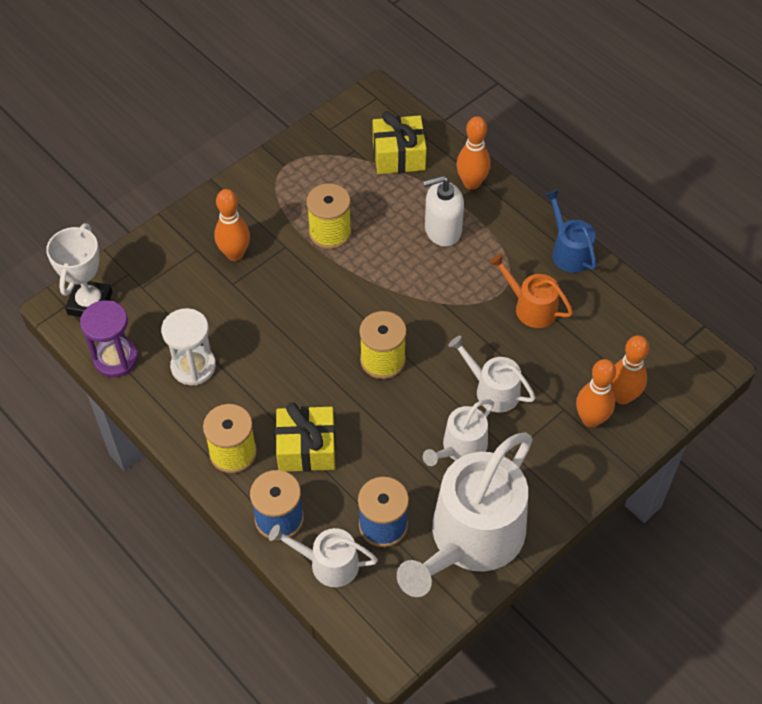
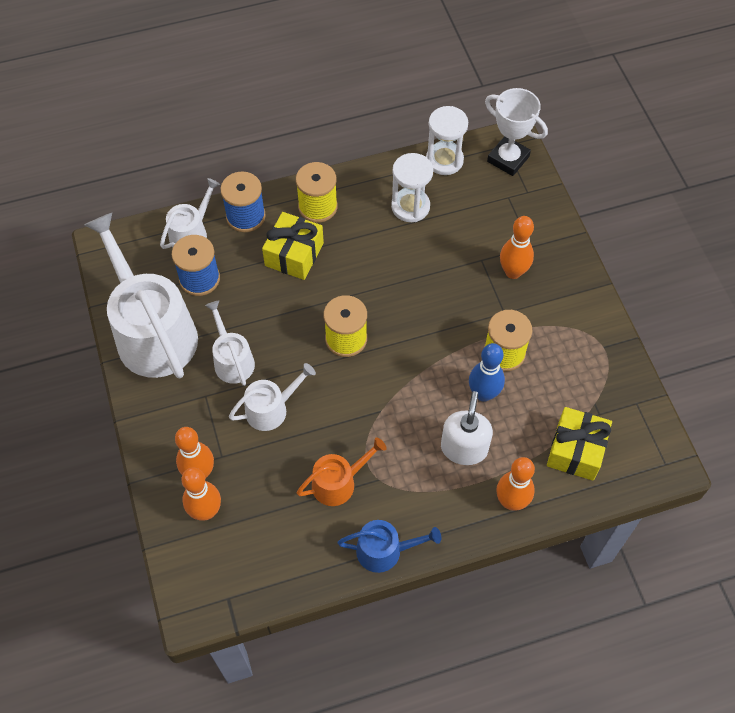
camera: 115 degrees right, 5 degrees up
purple hourglass [80,300,138,377] -> white hourglass [426,106,468,175]
none -> blue bowling pin [469,343,505,402]

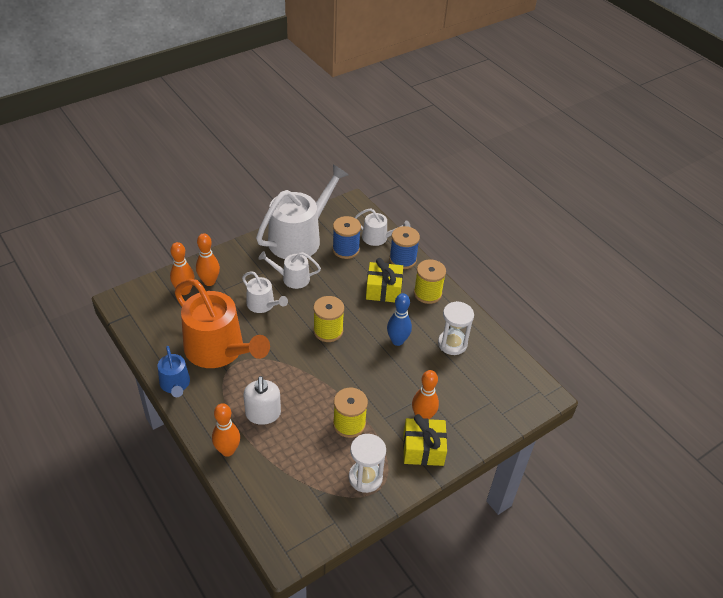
camera: 70 degrees right, 15 degrees down
white watering can [205,300,255,386] -> white watering can turned 135 degrees counterclockwise [259,251,321,289]
orange watering can [297,437,387,506] -> orange watering can [175,279,270,368], size x2.02
white hourglass [426,106,468,175] -> white hourglass moved to [349,434,386,493]
white soap dispenser [441,391,493,465] -> white soap dispenser turned 90 degrees clockwise [243,376,281,425]
blue bowling pin [469,343,505,402] -> blue bowling pin moved to [387,293,412,346]
white trophy [485,88,548,176] -> none
yellow gift [547,407,612,481] -> yellow gift moved to [403,414,447,466]

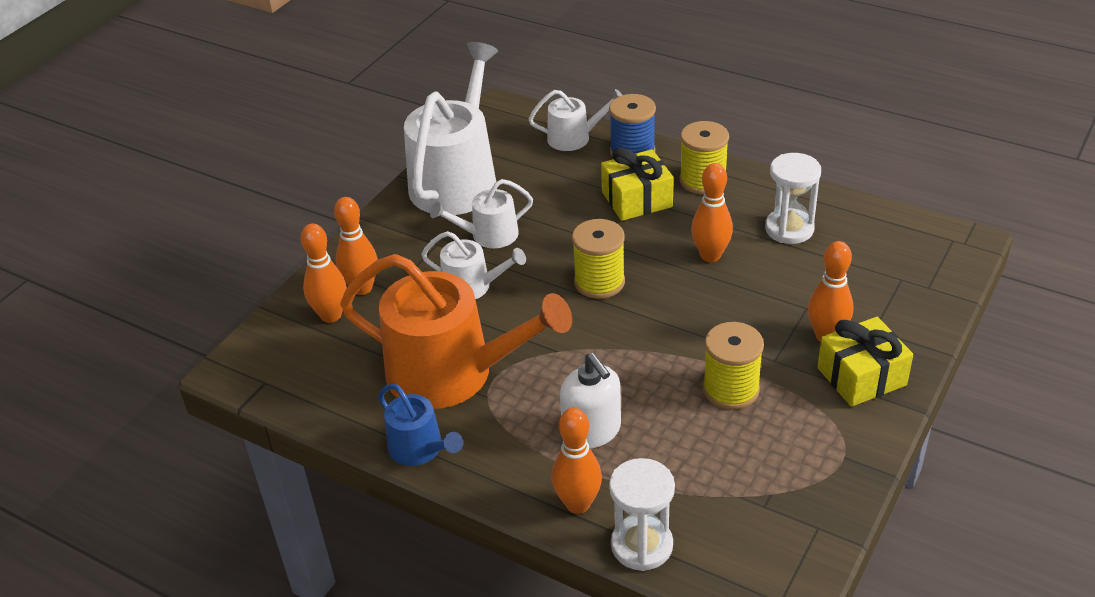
camera: 20 degrees left, 5 degrees down
blue spool [332,216,361,259] -> none
white hourglass [349,434,386,493] -> white hourglass moved to [609,458,675,571]
blue bowling pin [387,293,412,346] -> orange bowling pin [691,163,733,262]

